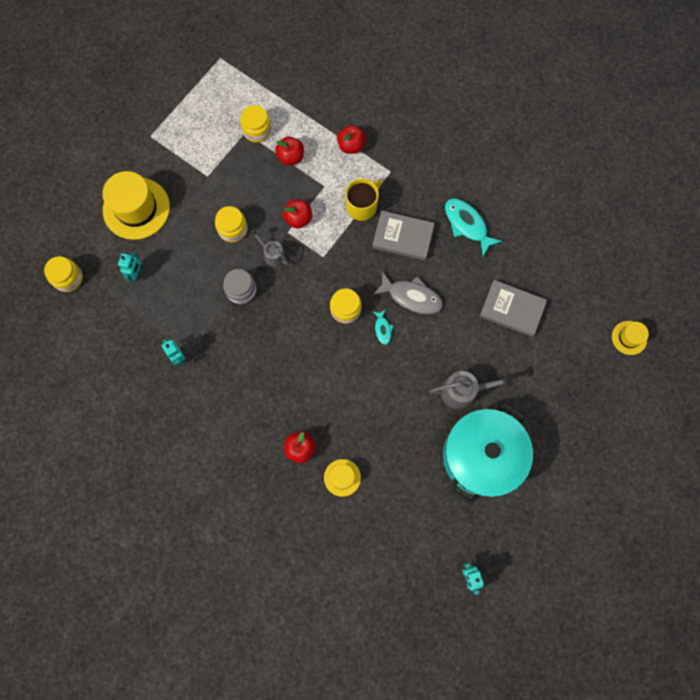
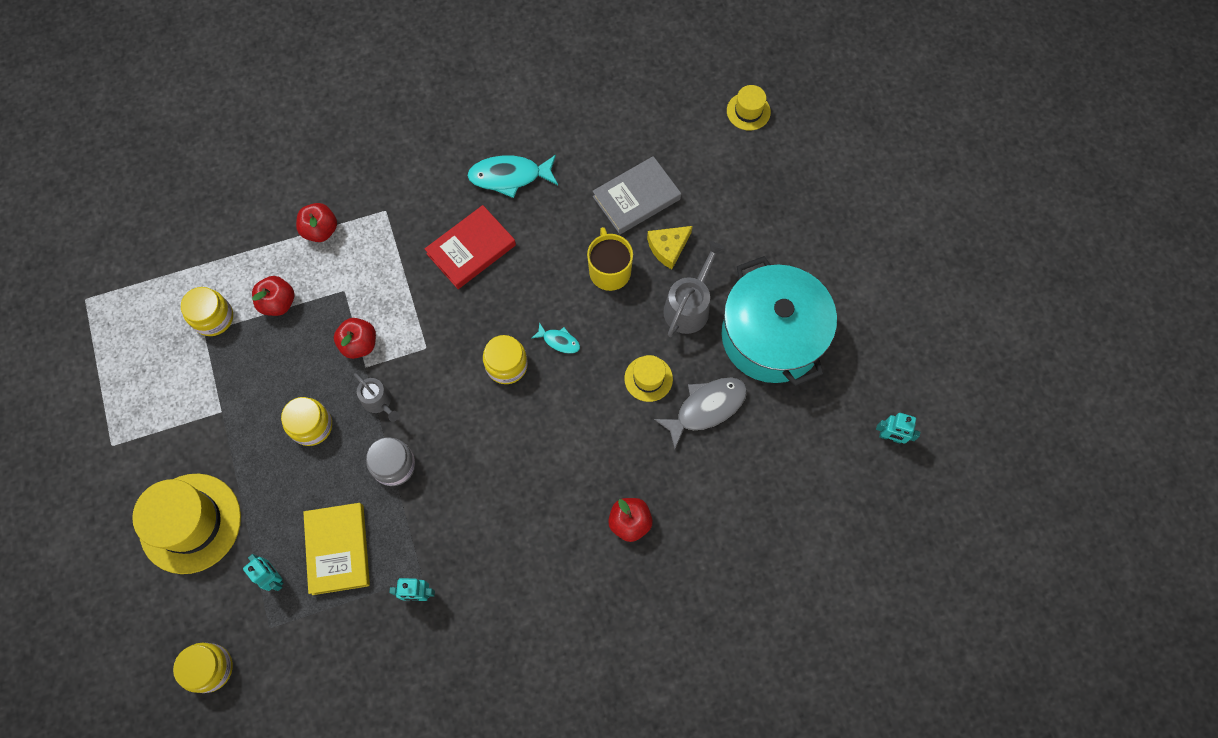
camera: 55 degrees left, 5 degrees down
grey watering can [250,229,288,267] -> grey watering can turned 120 degrees counterclockwise [354,373,399,422]
yellow hat [324,459,361,497] -> yellow hat moved to [624,355,673,402]
yellow mug [345,179,381,221] -> yellow mug moved to [587,227,633,291]
grey book [372,211,435,261] -> red book [425,205,516,289]
grey fish [373,271,443,314] -> grey fish moved to [654,378,747,449]
none -> yellow book [303,503,370,595]
none -> yellow cheese [647,226,693,269]

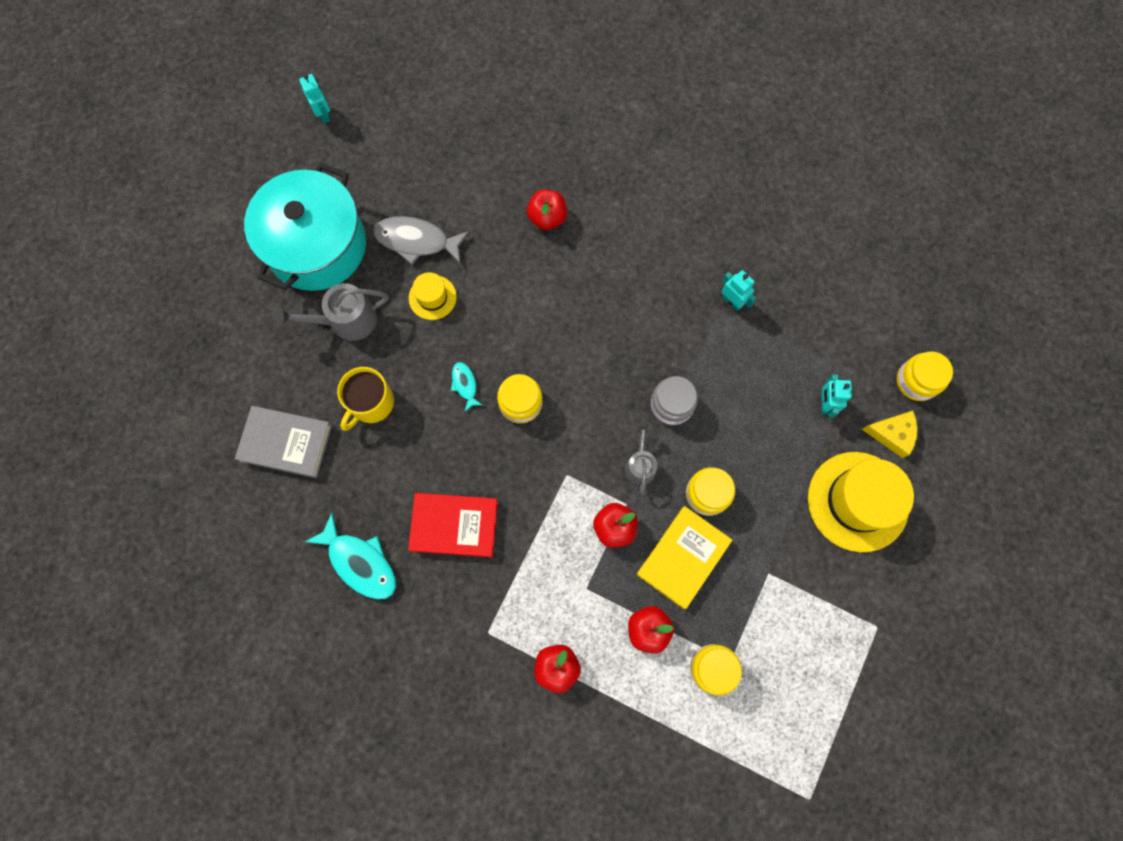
camera: 135 degrees left, 5 degrees up
yellow book [303,503,370,595] -> yellow book moved to [637,506,732,609]
yellow cheese [647,226,693,269] -> yellow cheese moved to [862,411,917,458]
yellow hat [727,85,771,131] -> none

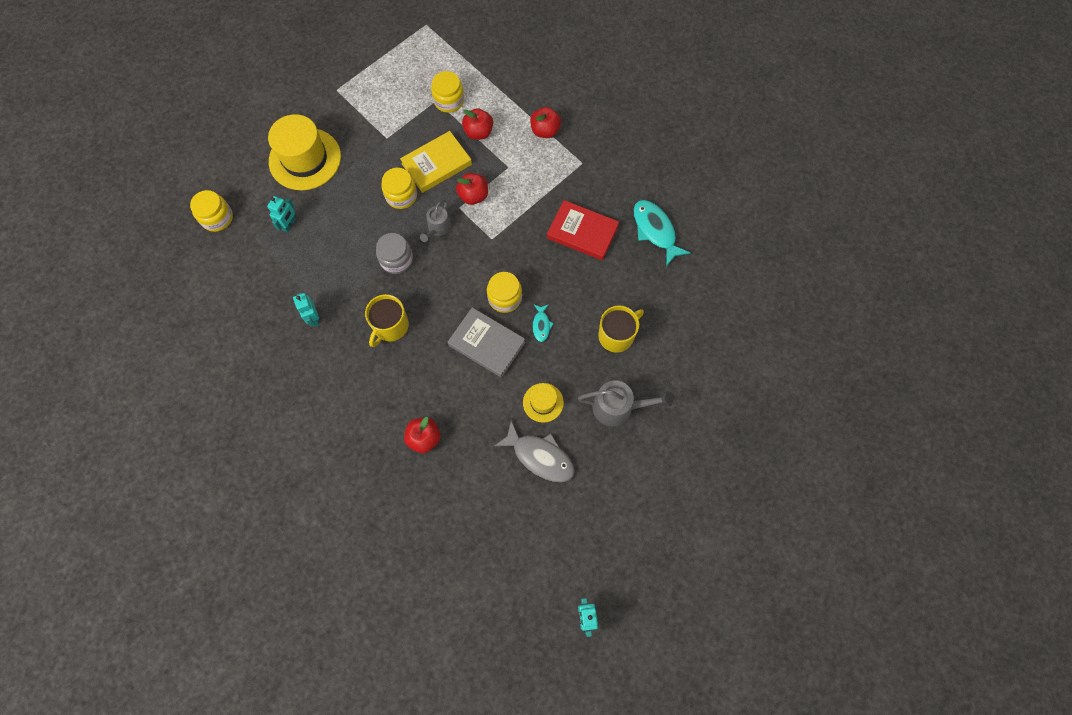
camera: 160 degrees left, 5 degrees down
grey book [235,406,332,478] -> grey book moved to [448,307,525,378]
turquoise pot [244,163,366,291] -> none
yellow cheese [862,411,917,458] -> none
none -> yellow mug [365,294,409,347]

